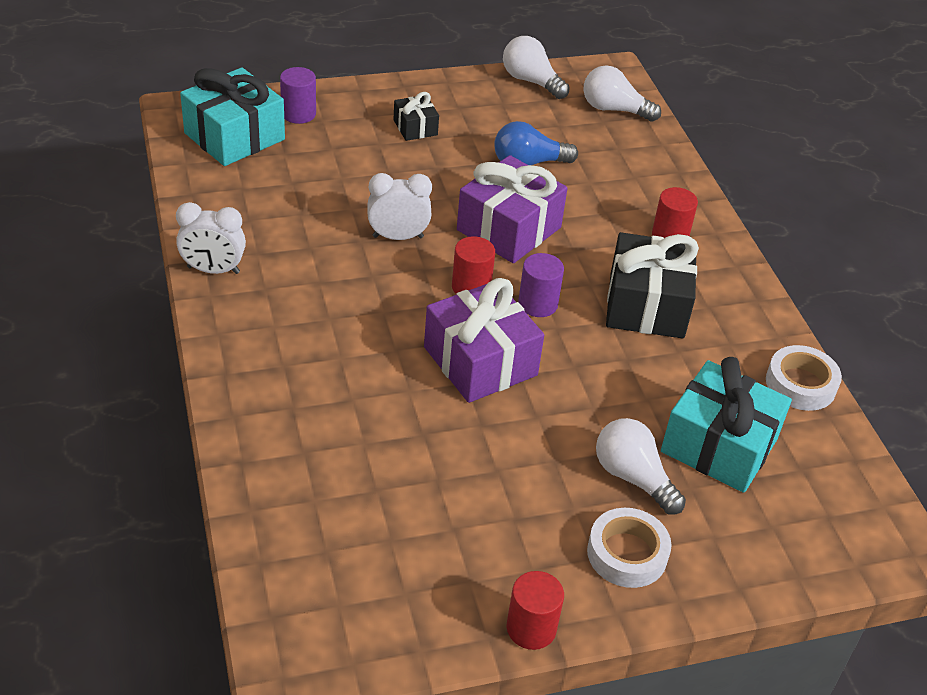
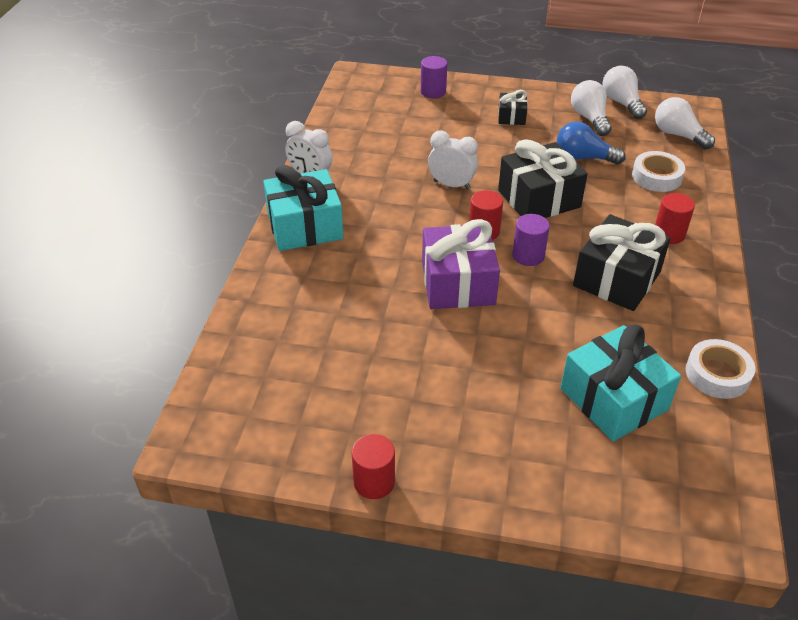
camera: 30 degrees right, 0 degrees up
turquoise gift [180,68,285,166] -> turquoise gift moved to [263,164,344,251]
purple gift [457,155,567,263] -> black gift [498,139,588,218]
white tape [587,508,672,588] -> white tape moved to [632,151,685,192]
white light bulb [596,418,686,515] -> white light bulb moved to [571,80,611,136]

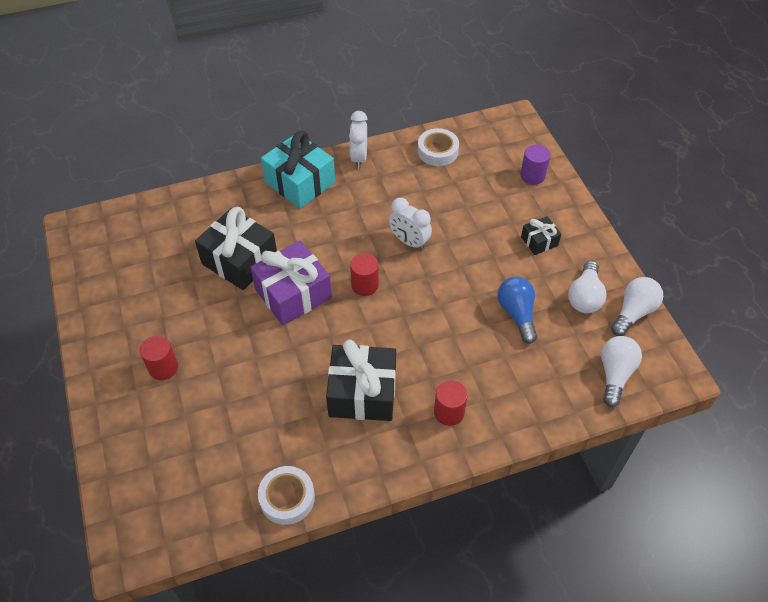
camera: 60 degrees right, 10 degrees up
red cylinder [352,434,395,499] -> red cylinder moved to [140,336,178,380]
white clock [428,131,478,190] -> white clock turned 135 degrees clockwise [389,198,432,250]
black gift [498,139,588,218] -> black gift moved to [195,207,277,290]
purple cylinder [512,214,550,266] -> none
turquoise gift [560,325,681,441] -> none
white light bulb [571,80,611,136] -> white light bulb turned 150 degrees clockwise [568,261,607,313]
white tape [632,151,685,192] -> white tape moved to [418,128,459,166]

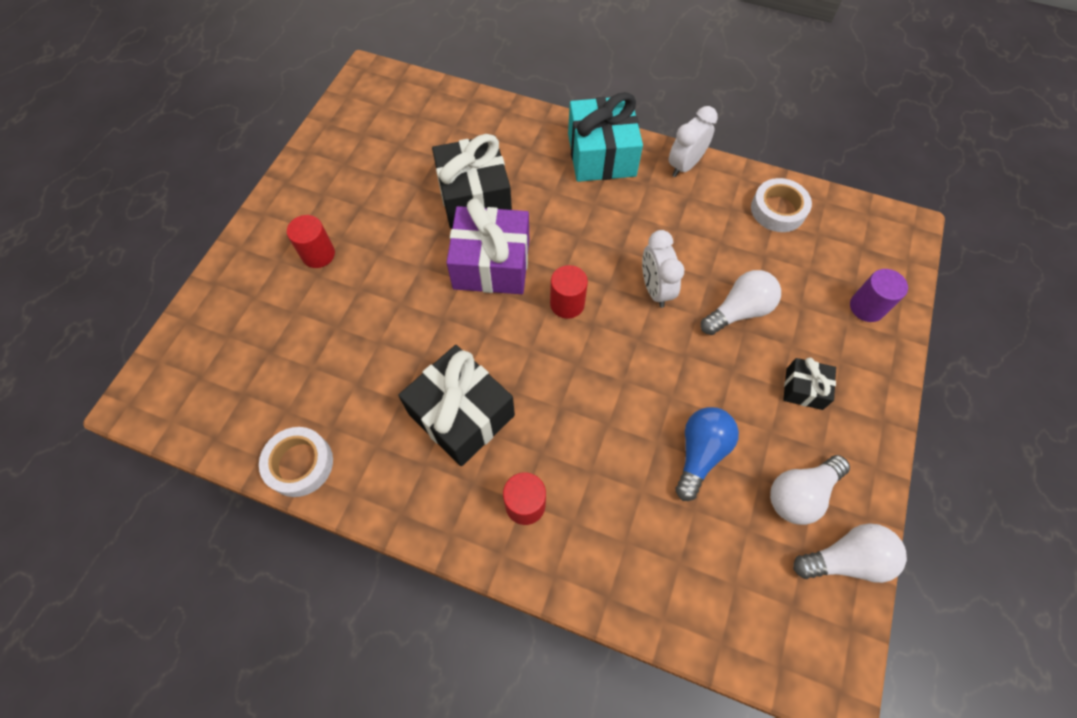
camera: 40 degrees right, 10 degrees up
white light bulb [601,336,642,407] -> white light bulb moved to [701,270,781,335]

